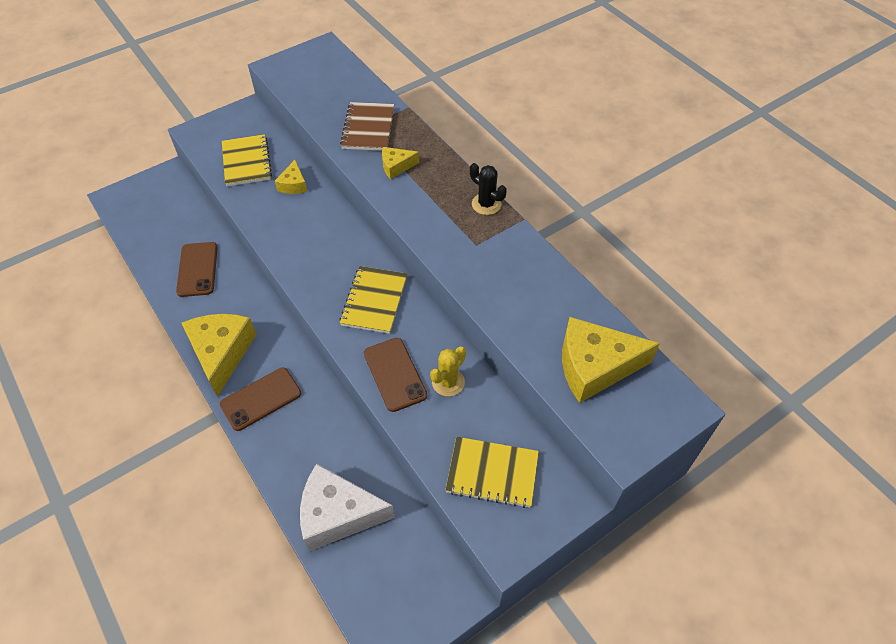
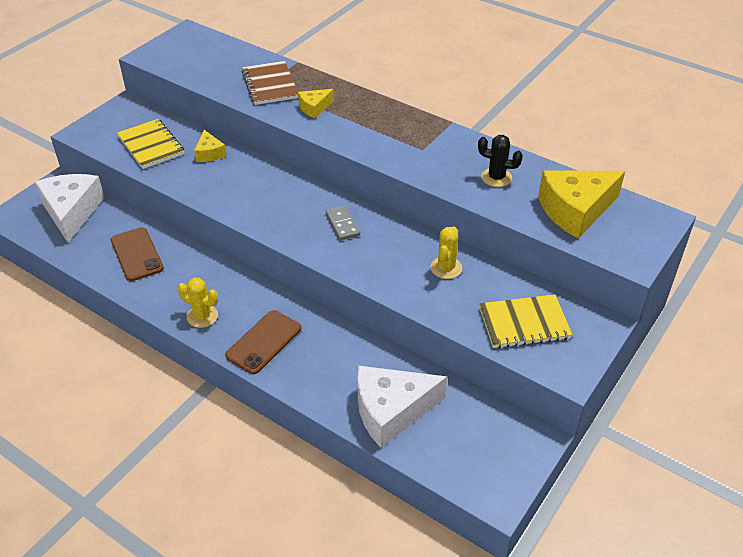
camera: 20 degrees left, 10 degrees down
yellow cheese [182,314,256,397] -> yellow cactus [178,278,218,328]
yellow notebook [340,266,407,334] -> grey domino [326,205,360,240]
brown phone [364,338,427,412] -> none
black cactus [470,163,507,215] -> black cactus moved to [478,135,523,187]
none -> white cheese [35,174,105,243]

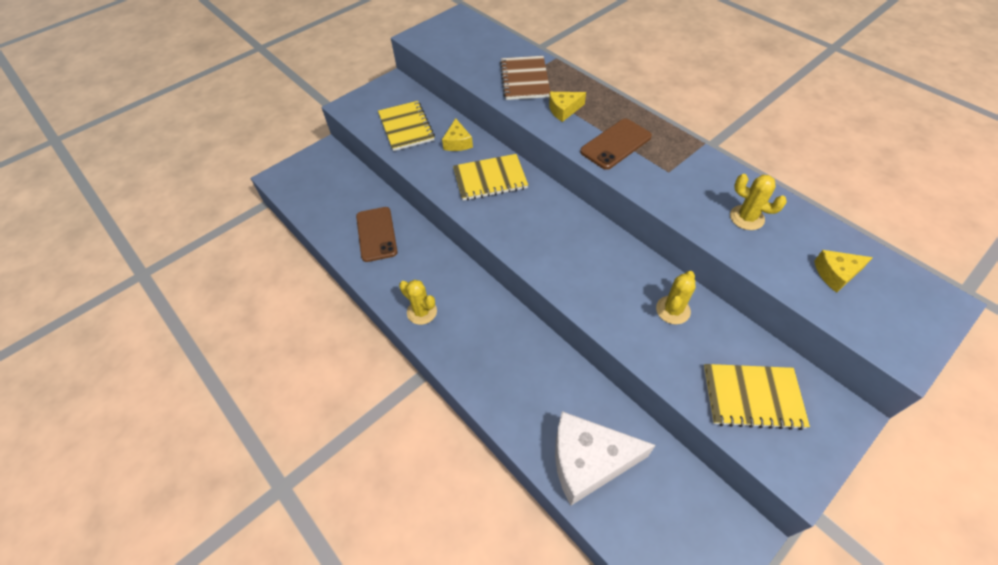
camera: 15 degrees right, 10 degrees up
white cheese [35,174,105,243] -> none
brown phone [225,310,301,374] -> brown phone moved to [580,119,652,170]
grey domino [326,205,360,240] -> none
black cactus [478,135,523,187] -> yellow cactus [730,174,787,230]
yellow cheese [538,171,625,239] -> yellow cheese [814,250,873,293], size x0.50
none -> yellow notebook [453,154,528,201]

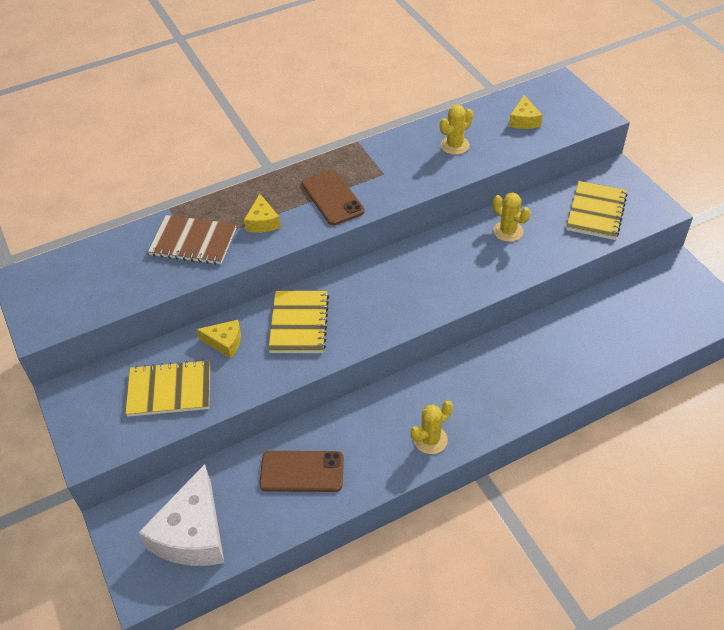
camera: 75 degrees left, 5 degrees down
white cheese [555,411,656,505] -> white cheese moved to [138,464,224,566]

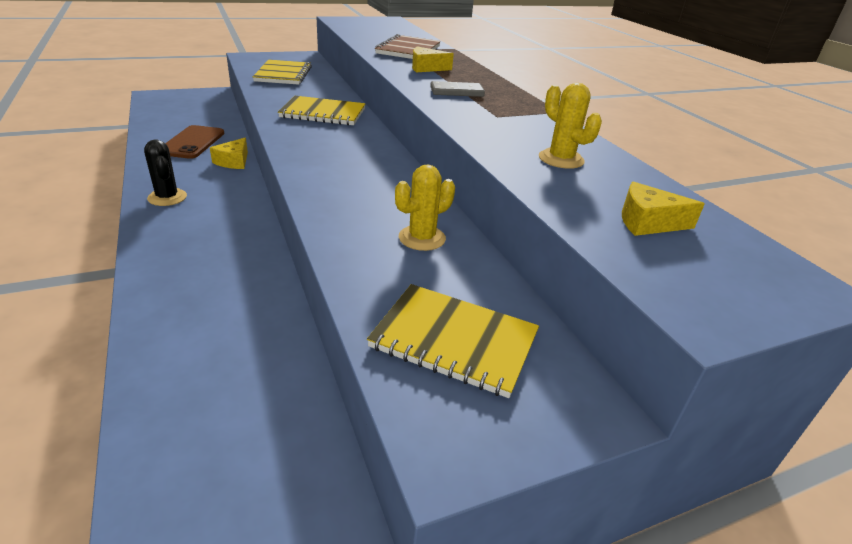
camera: 90 degrees right, 15 degrees down
white cheese [138,464,224,566] -> none
yellow cheese [196,320,241,358] -> yellow cheese moved to [210,138,248,169]
brown phone [302,169,364,225] -> grey domino [430,81,485,97]
yellow cactus [411,401,453,454] -> black cactus [144,140,187,206]

